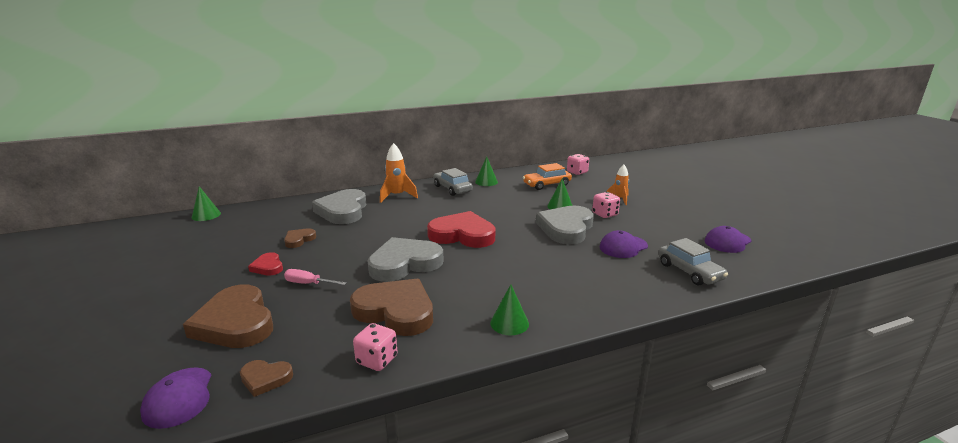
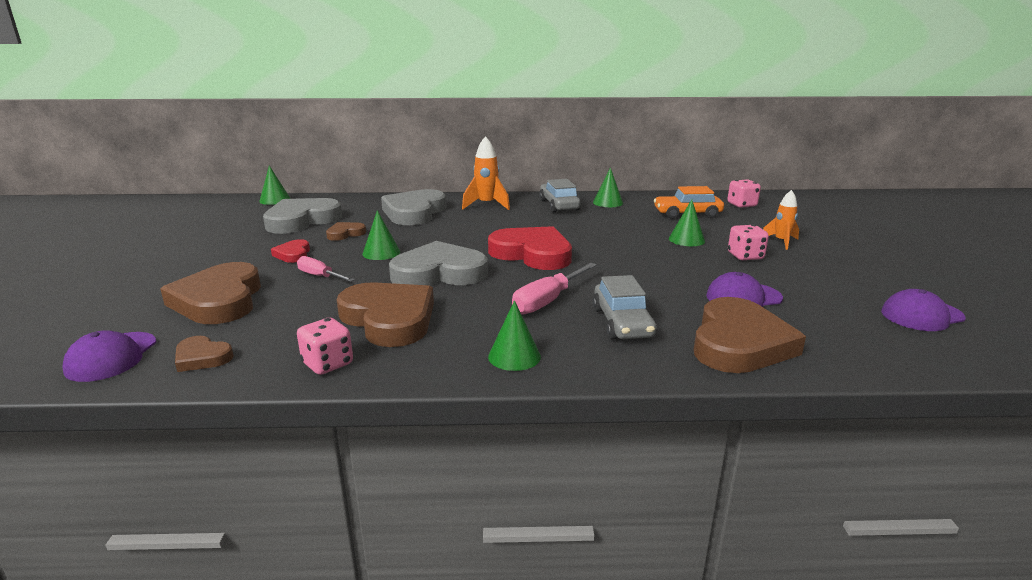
camera: 20 degrees right, 0 degrees up
grey heart [536,206,594,244] -> grey heart moved to [263,198,342,234]
grey car [659,238,728,285] -> grey car moved to [593,275,656,339]
none -> green cone [362,210,400,260]
none -> pink screwdriver [512,263,597,315]
none -> brown heart [694,297,806,373]

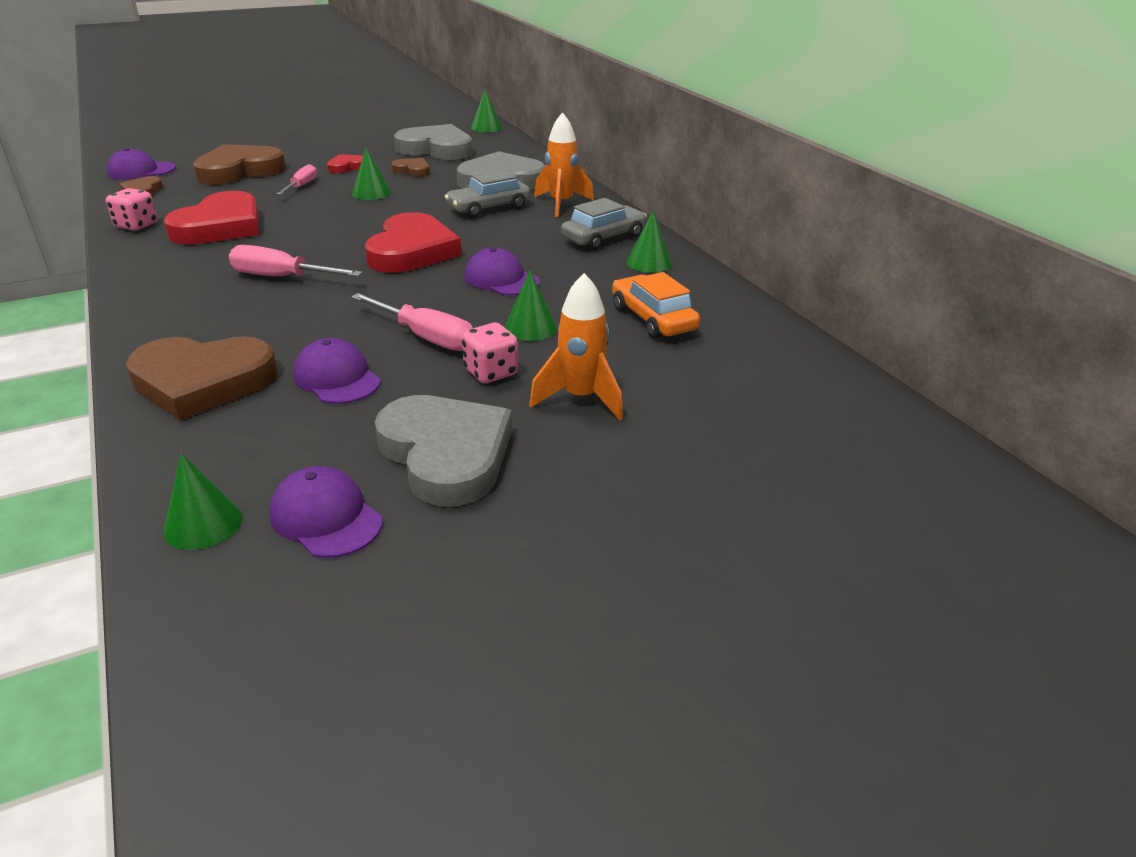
camera: 65 degrees right, 10 degrees up
brown heart [337,282,434,347] -> red heart [164,191,259,245]
grey heart [389,241,488,286] -> grey heart moved to [375,395,512,506]
green cone [488,300,541,371] -> green cone moved to [163,453,243,550]
grey car [593,275,656,339] -> grey car moved to [445,169,530,218]
pink dice [728,179,761,208] -> none
orange rocket [763,190,799,250] -> orange rocket [529,273,623,420], size x1.50
none -> pink screwdriver [351,293,473,351]
none -> purple cap [464,248,540,296]

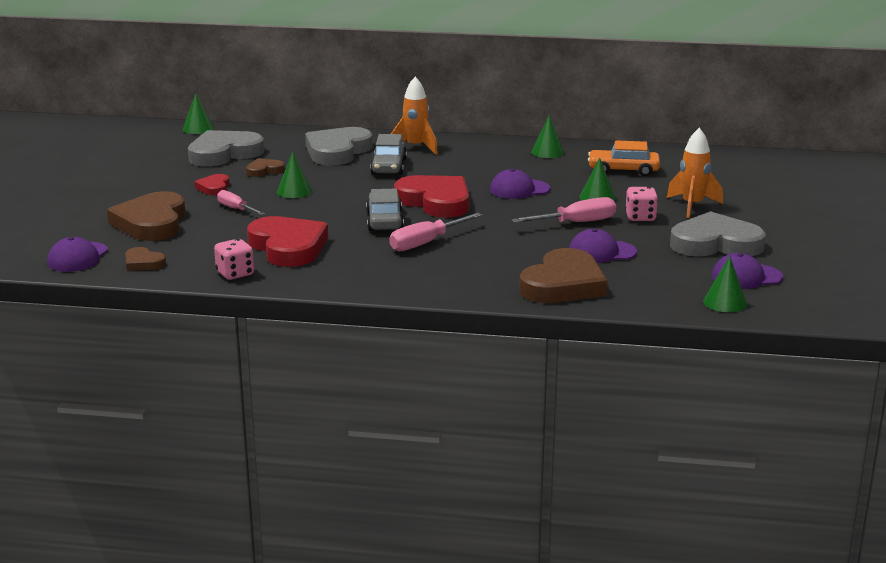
camera: 55 degrees left, 10 degrees down
grey car [561,198,647,250] -> grey car moved to [366,189,404,231]

